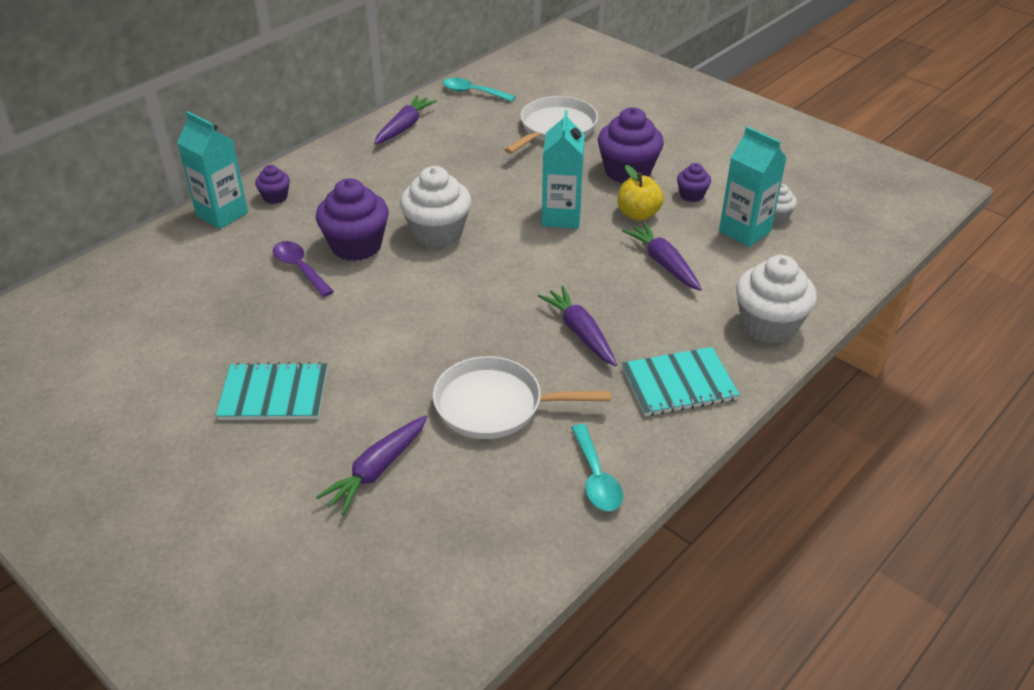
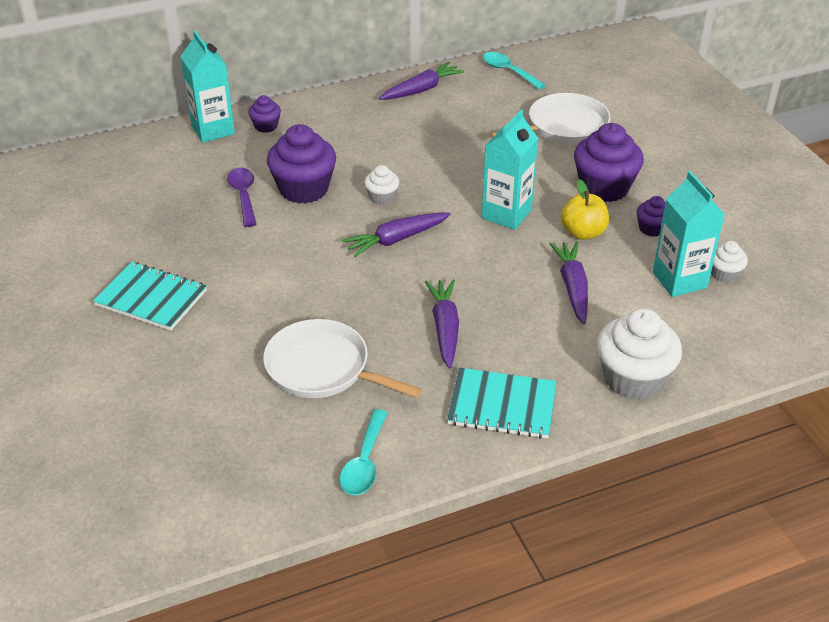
camera: 25 degrees right, 0 degrees up
purple carrot [316,415,427,515] -> purple carrot moved to [342,212,451,257]
white cupcake [400,166,471,248] -> white cupcake [364,165,399,205], size x0.51

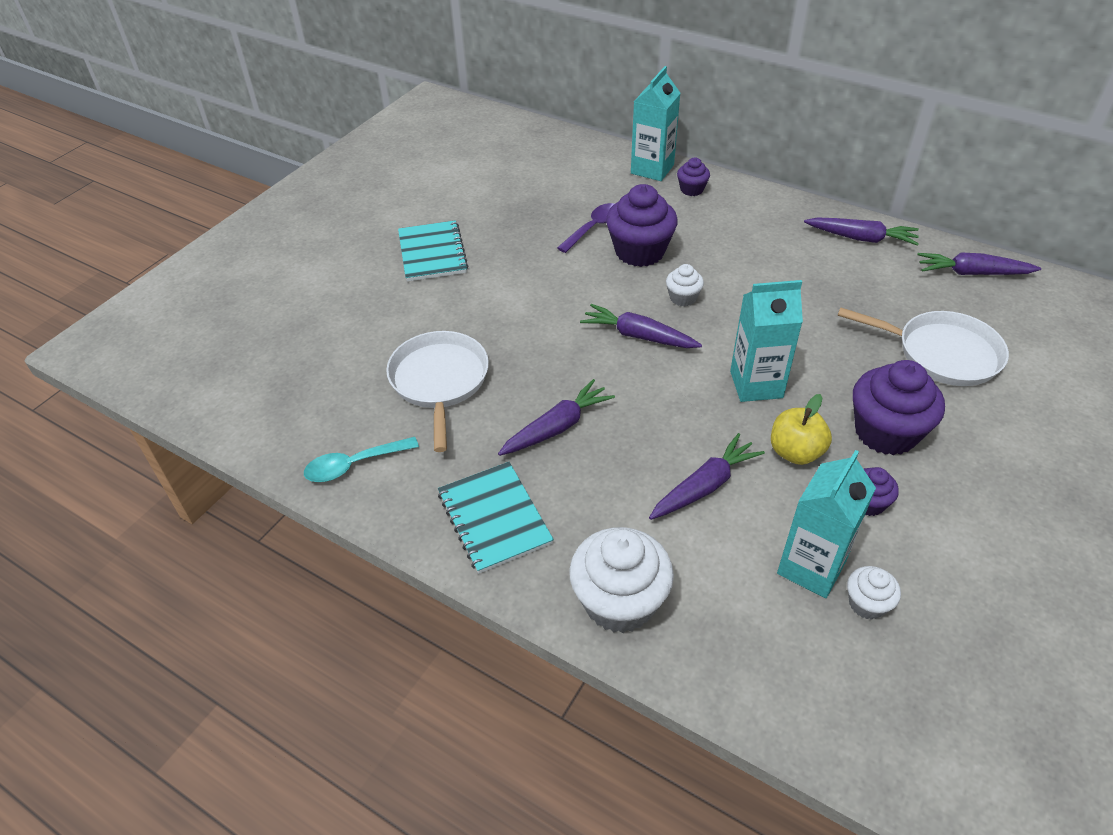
camera: 55 degrees right, 5 degrees up
turquoise spoon [483,52,546,90] -> purple carrot [917,252,1041,275]

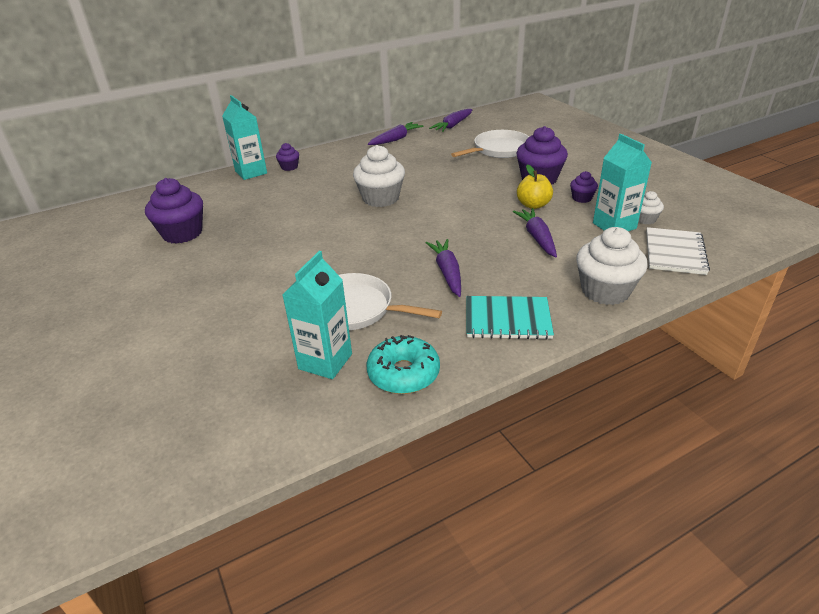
camera: 60 degrees left, 10 degrees down
turquoise spoon [304,437,419,482] -> turquoise donut [367,335,440,394]
turquoise notebook [398,220,468,282] -> none
purple spoon [557,203,614,253] -> none
purple carrot [580,304,702,348] -> none
purple cupcake [606,184,678,267] -> purple cupcake moved to [145,178,203,244]
white cupcake [666,264,704,306] -> white cupcake [353,145,405,207], size x1.97
turquoise carton [730,280,803,402] -> turquoise carton moved to [282,251,352,379]
none -> white notebook [646,227,710,275]

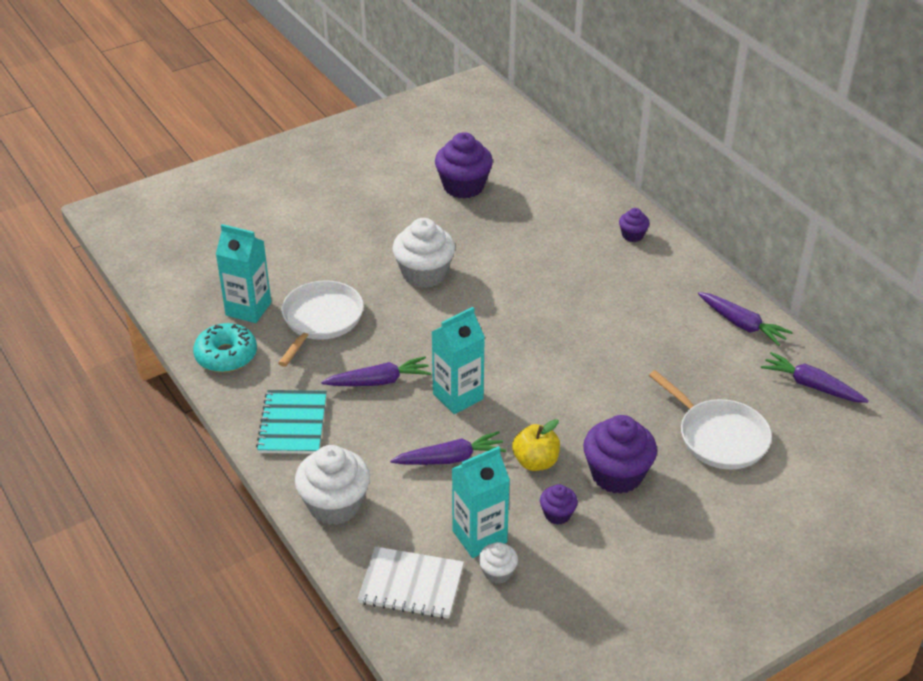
camera: 85 degrees right, 5 degrees up
turquoise carton [222,95,267,180] -> turquoise carton moved to [432,307,485,414]
white cupcake [353,145,405,207] -> white cupcake moved to [393,218,455,288]

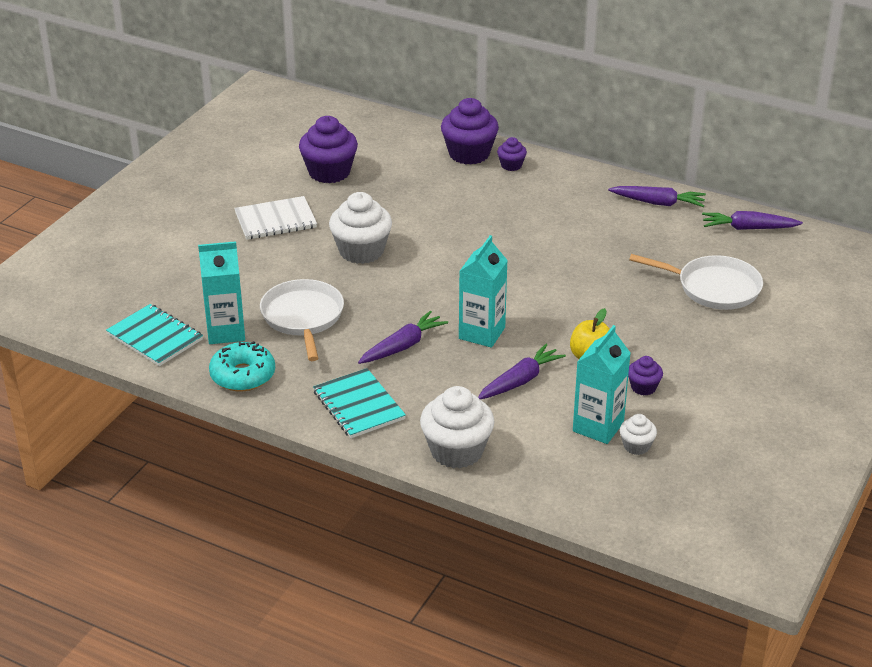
camera: 30 degrees left, 5 degrees down
white notebook [358,546,464,619] -> white notebook moved to [234,196,317,240]
purple cupcake [583,415,657,494] -> purple cupcake moved to [441,98,499,165]
none -> turquoise notebook [106,304,203,366]

